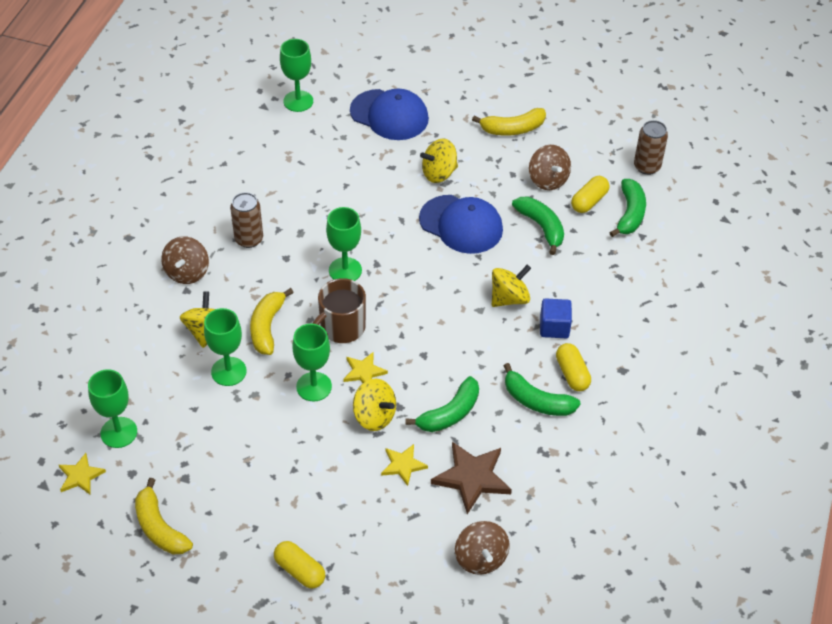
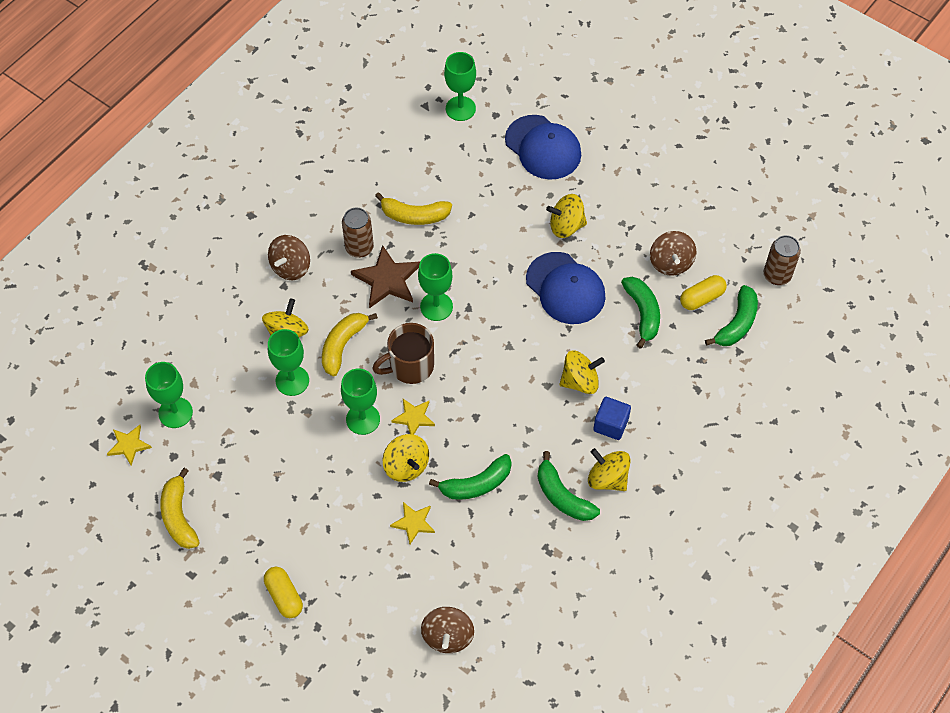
camera: 20 degrees right, 10 degrees up
brown star [431,442,512,514] -> brown star moved to [351,245,420,308]
yellow banana [472,108,546,136] -> yellow banana moved to [375,192,452,225]
yellow capsule [556,343,591,391] -> yellow spinning top [588,448,631,491]

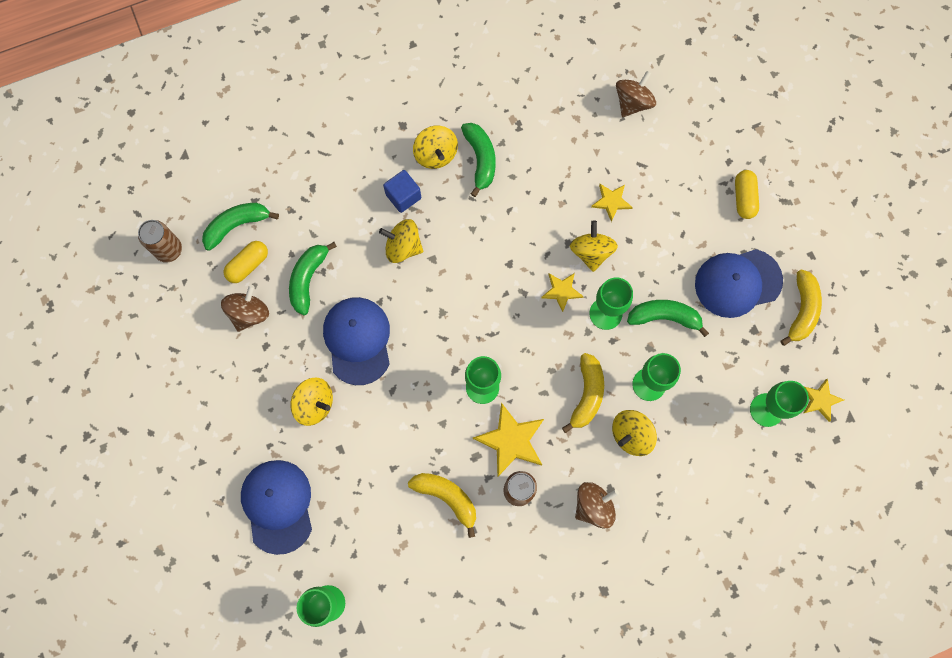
camera: 150 degrees left, 15 degrees up
yellow banana [322,313,378,376] -> yellow banana turned 45 degrees counterclockwise [562,353,604,433]
brown star [351,245,420,308] -> yellow star [473,403,544,477]
brown mug [372,323,434,384] -> none
green banana [429,454,512,500] -> green banana moved to [627,300,709,337]
yellow capsule [680,275,727,310] -> yellow capsule turned 45 degrees counterclockwise [224,241,268,283]
none -> blue cap [695,249,783,318]

